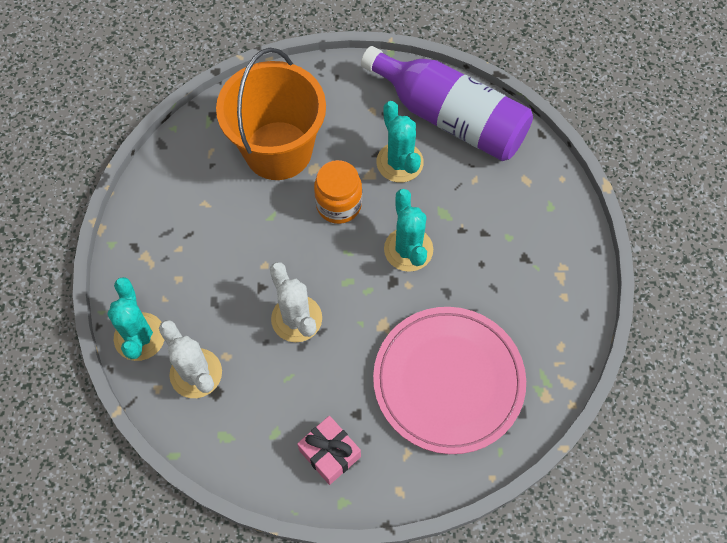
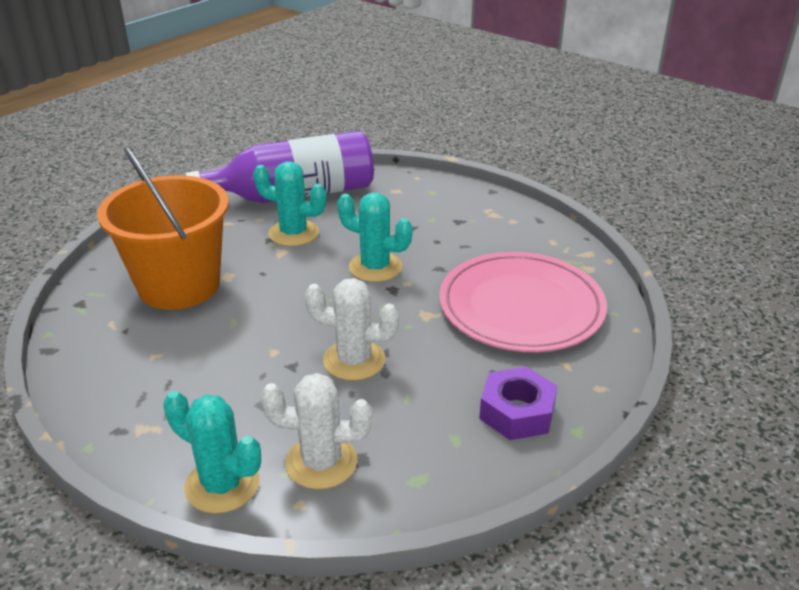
camera: 50 degrees left, 30 degrees down
pink gift [297,416,361,485] -> purple nut [479,367,557,440]
orange jar [314,160,362,224] -> none

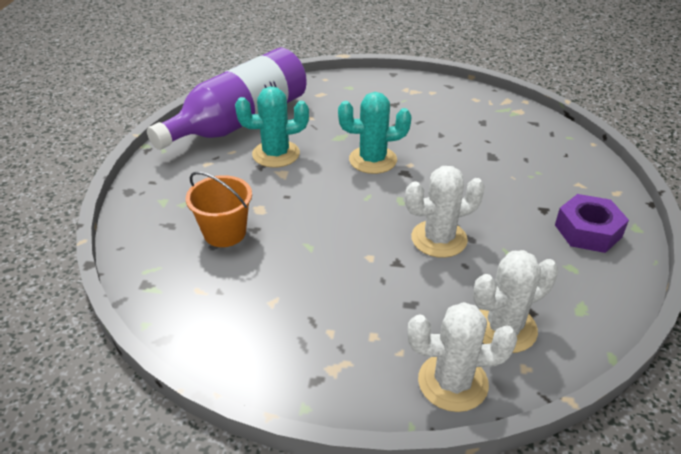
camera: 30 degrees left, 5 degrees up
orange bucket [97,146,229,310] -> orange bucket [186,172,252,247], size x0.53
turquoise cactus [163,391,261,514] -> white cactus [408,302,517,412]
pink plate [439,252,607,352] -> none

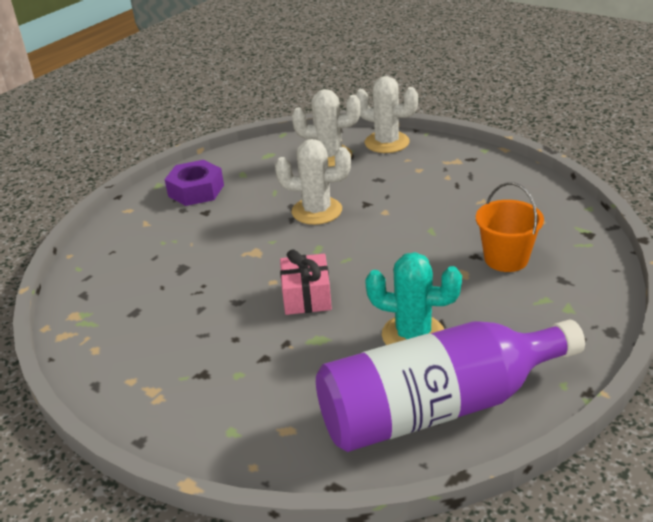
camera: 150 degrees left, 5 degrees down
turquoise cactus [338,92,411,174] -> pink gift [280,249,332,315]

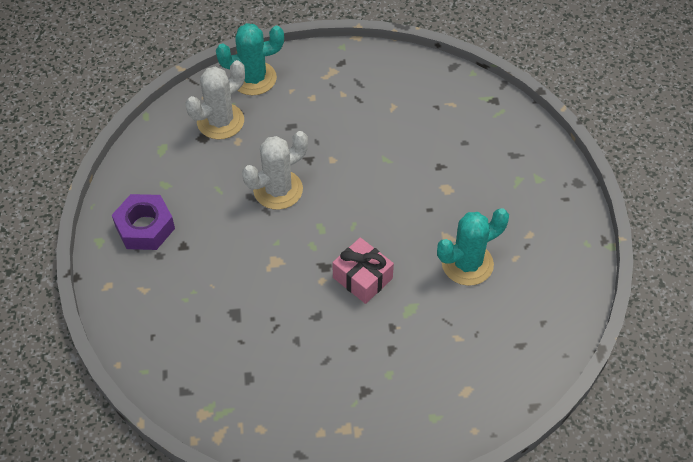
camera: 45 degrees left, 20 degrees up
purple bottle [316,319,585,452] -> none
white cactus [355,76,418,153] -> turquoise cactus [216,23,284,95]
orange bucket [476,182,544,272] -> none

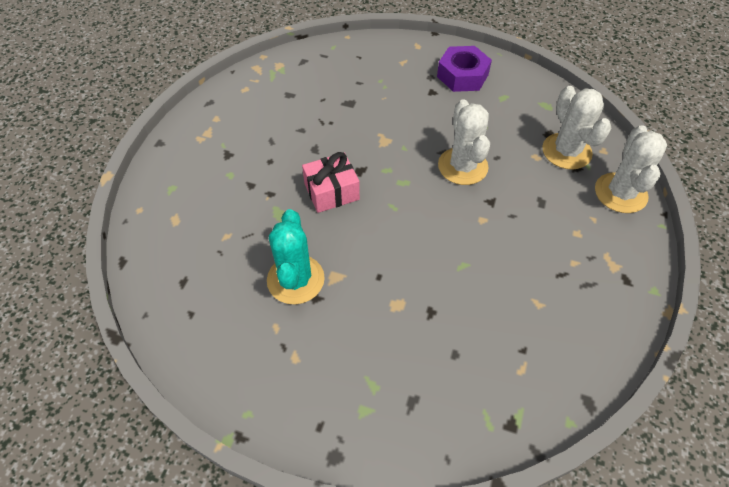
camera: 115 degrees right, 0 degrees up
turquoise cactus [216,23,284,95] -> white cactus [595,125,667,213]

